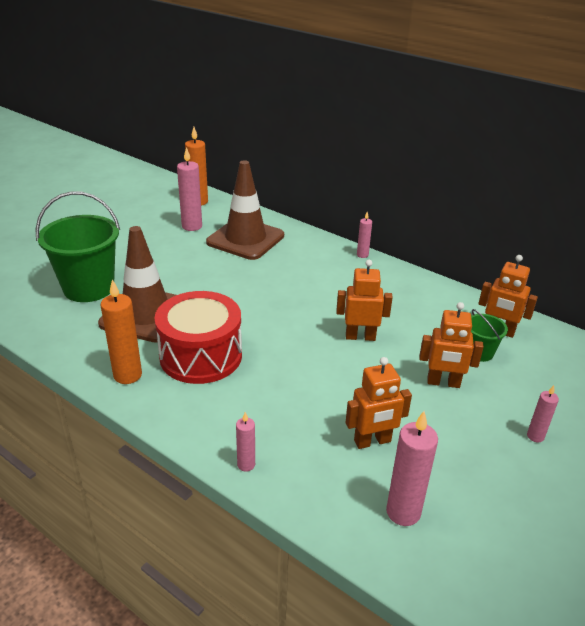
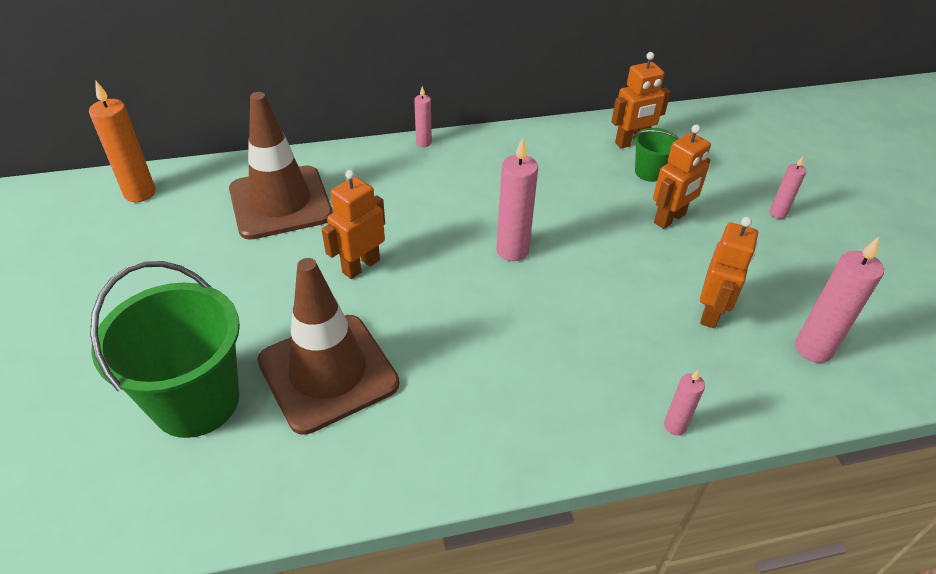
camera: 50 degrees left, 10 degrees up
orange candle [101,279,142,384] -> none
red drum [154,291,242,384] -> none
pink candle [177,147,202,231] -> pink candle moved to [496,137,538,261]
orange robot [336,260,393,341] -> orange robot moved to [322,170,385,279]

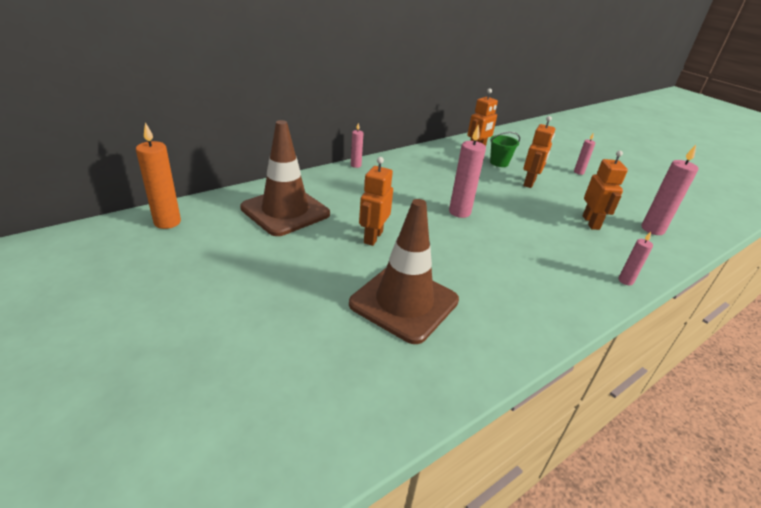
camera: 25 degrees left, 10 degrees down
green bucket [90,261,240,438] -> none

